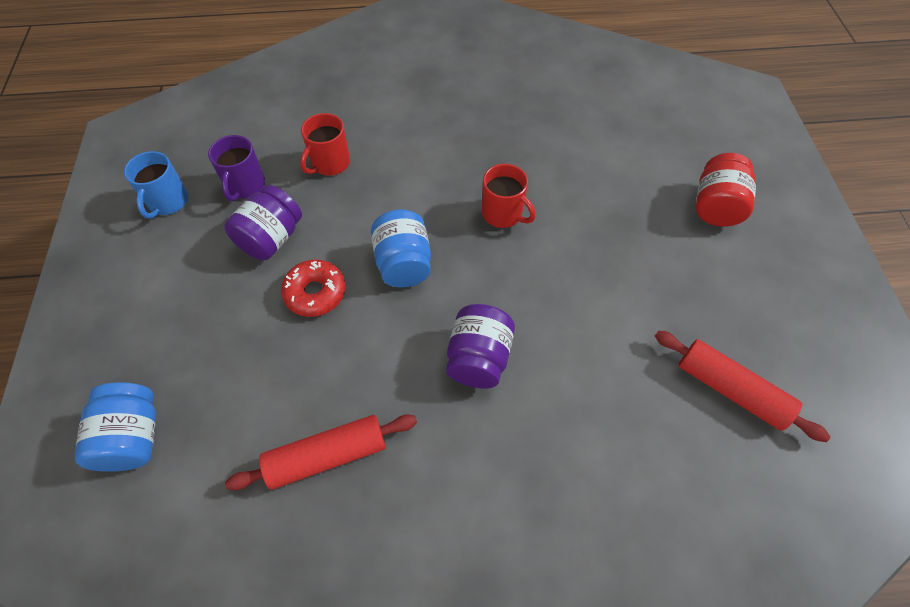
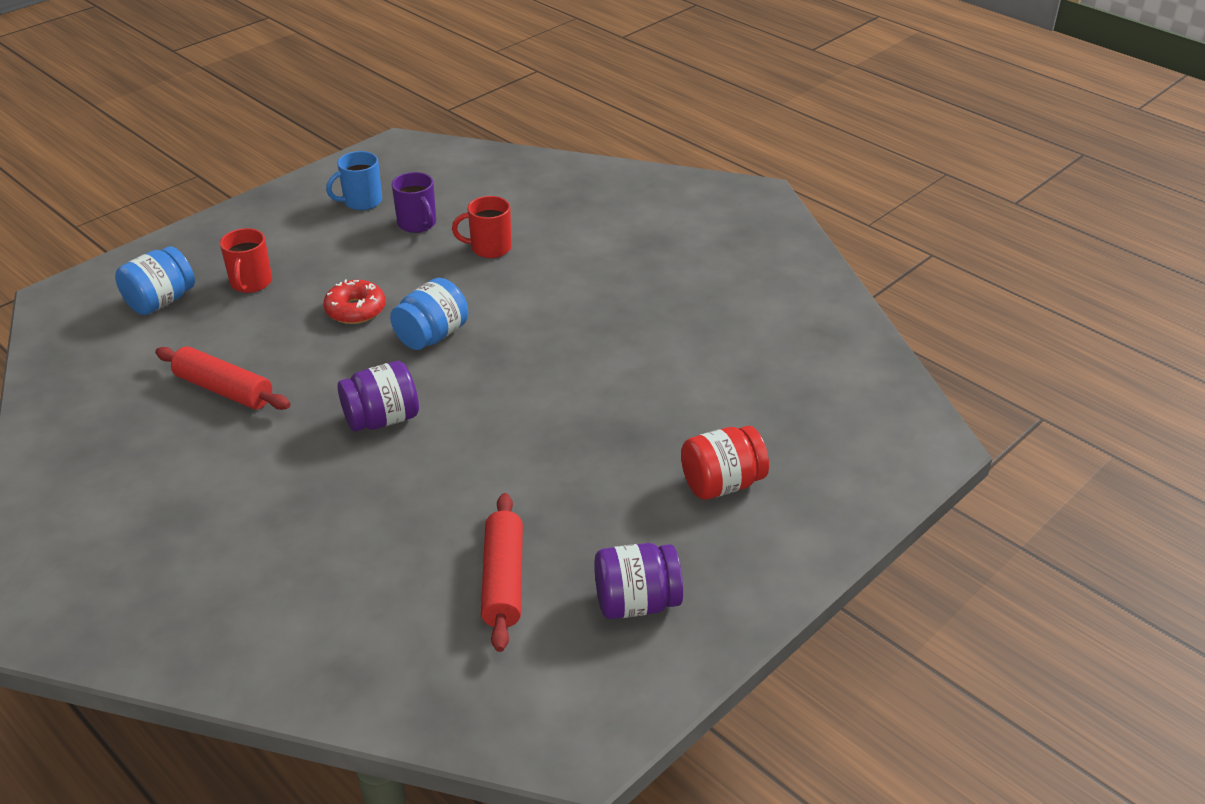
camera: 50 degrees right, 20 degrees down
purple mug [208,135,265,201] -> purple mug turned 90 degrees counterclockwise [392,172,436,233]
purple jar [224,185,302,260] -> purple jar moved to [594,543,683,619]
red mug [482,164,536,228] -> red mug moved to [220,228,272,293]

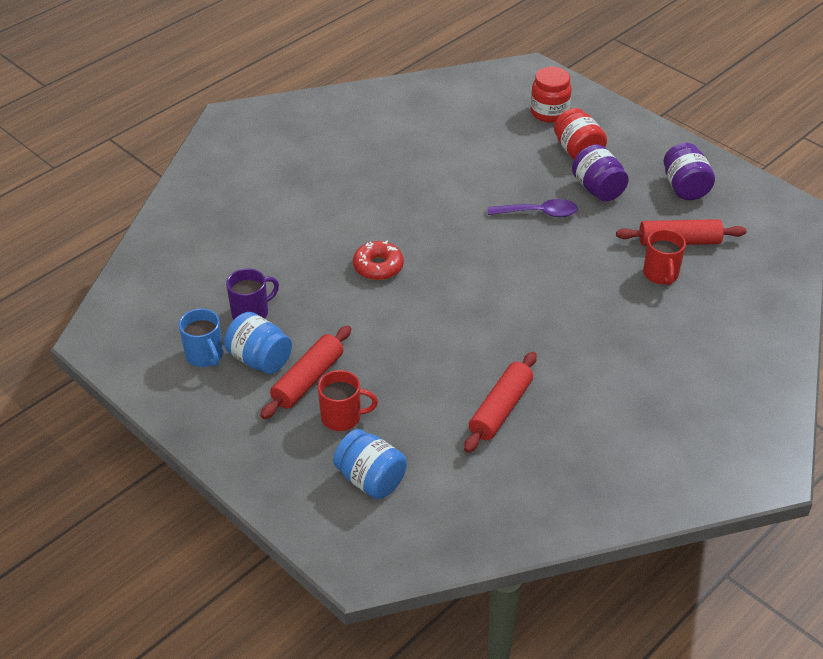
camera: 90 degrees left, 5 degrees up
red donut [323,280,386,324] -> red donut moved to [353,241,404,280]
purple jar [338,361,419,432] -> purple jar moved to [572,144,629,202]
blue jar [390,278,468,350] -> blue jar moved to [224,312,292,374]
red mug [452,196,512,258] -> red mug moved to [643,229,686,285]
none -> red rolling pin [260,326,351,419]
none -> purple spoon [487,199,578,217]
none -> red jar [530,67,572,123]

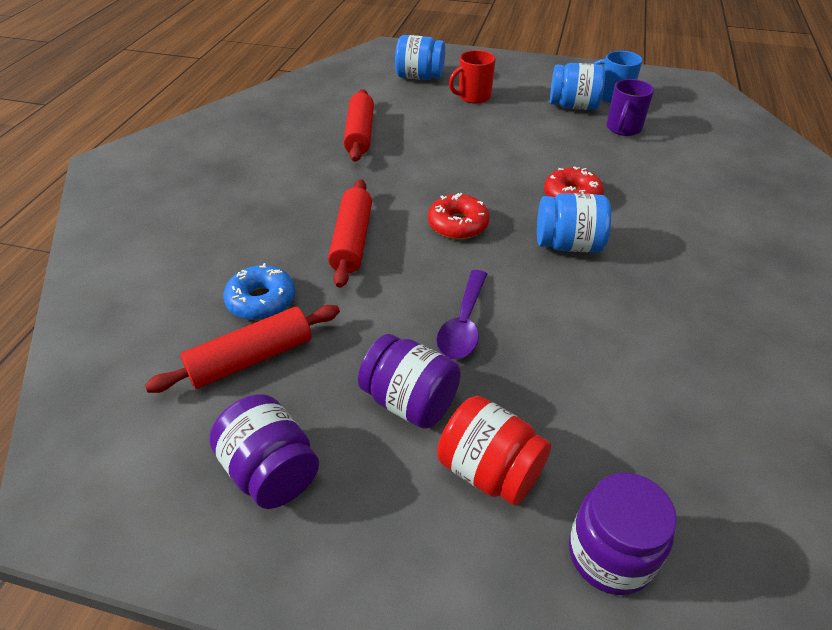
camera: 150 degrees right, 0 degrees up
red rolling pin [260,326,351,419] -> red rolling pin moved to [328,179,372,288]
purple spoon [487,199,578,217] -> purple spoon turned 45 degrees counterclockwise [436,270,487,359]
red jar [530,67,572,123] -> purple jar [569,473,677,595]
red mug [643,229,686,285] -> blue donut [223,263,295,320]
none -> red donut [428,193,490,240]
none -> blue jar [537,193,611,252]

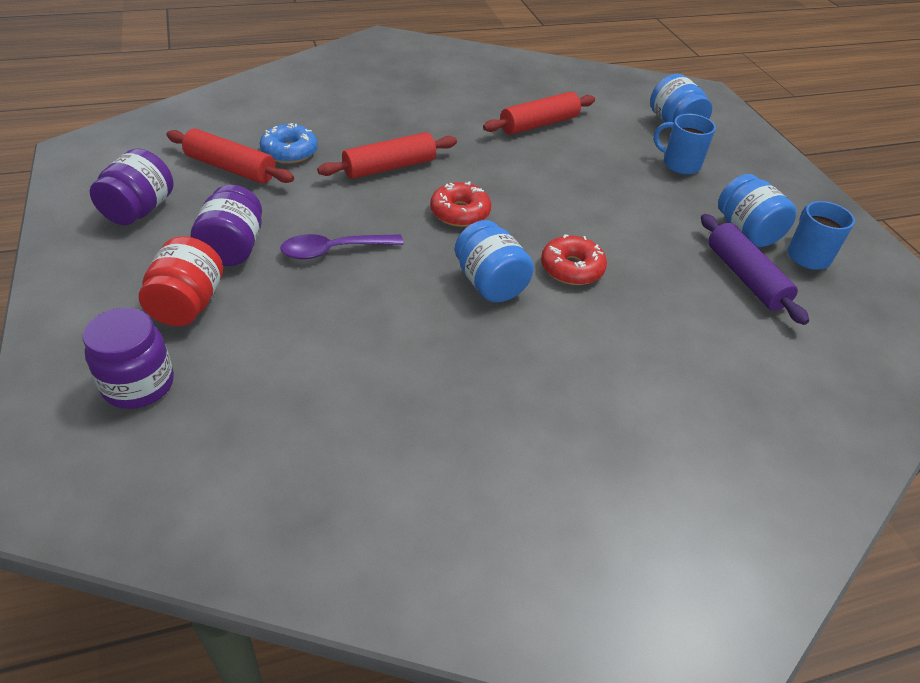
camera: 55 degrees right, 0 degrees up
red mug [449,50,496,104] -> blue mug [654,114,716,175]
purple mug [607,79,654,136] -> purple rolling pin [701,214,809,325]

